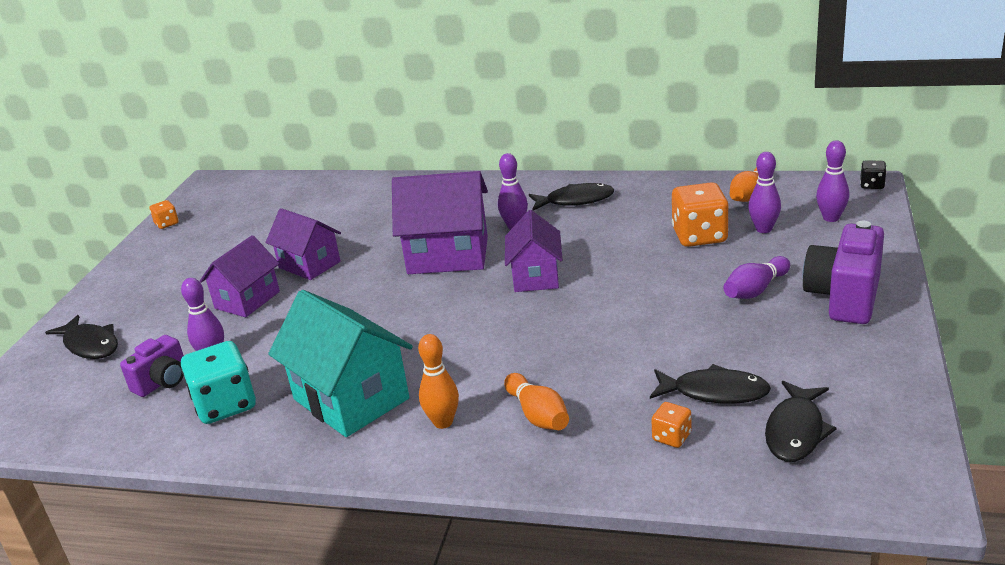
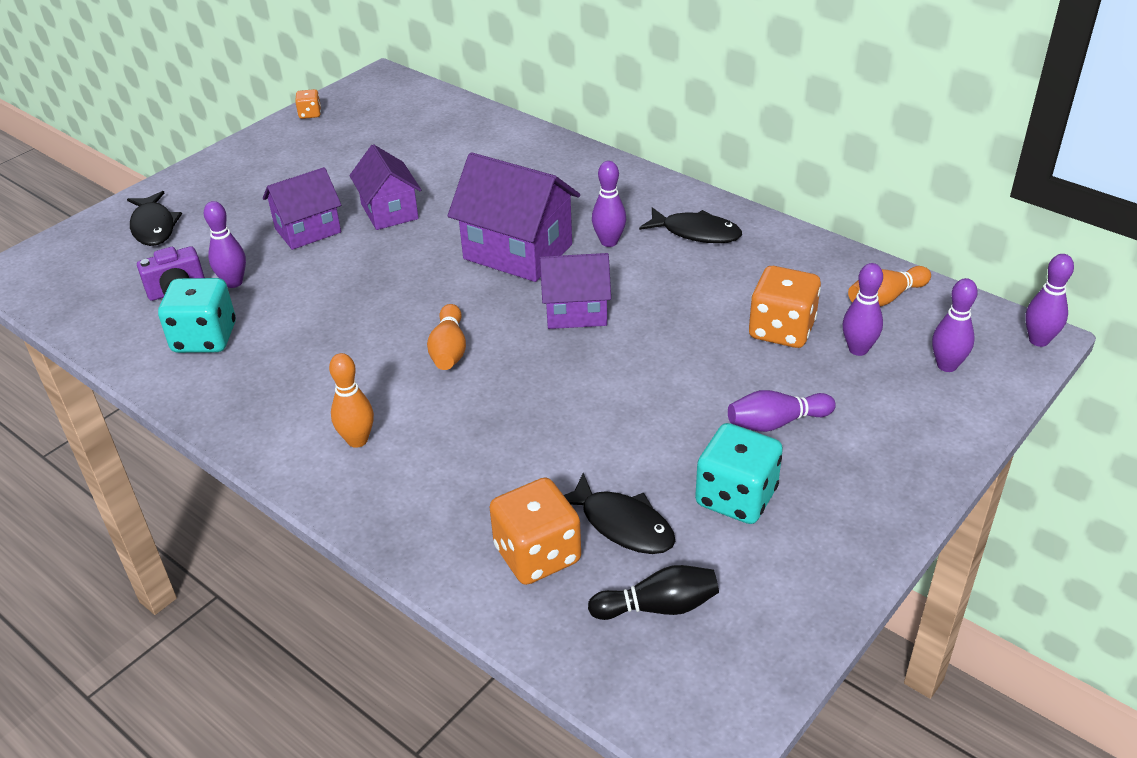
camera: 25 degrees right, 10 degrees up
turquoise house [268,290,413,437] -> none
orange bowling pin [504,373,569,430] -> orange bowling pin moved to [427,304,466,370]
purple house [505,210,563,292] -> purple house turned 60 degrees clockwise [540,253,611,329]
orange dice [651,402,692,448] -> orange dice [490,478,581,585], size x2.01
black fish [765,381,836,462] -> black bowling pin [588,565,719,620]
purple camera [803,221,884,324] -> none
black dice [860,160,886,189] -> purple bowling pin [1025,254,1074,347]
none -> turquoise dice [695,423,783,524]

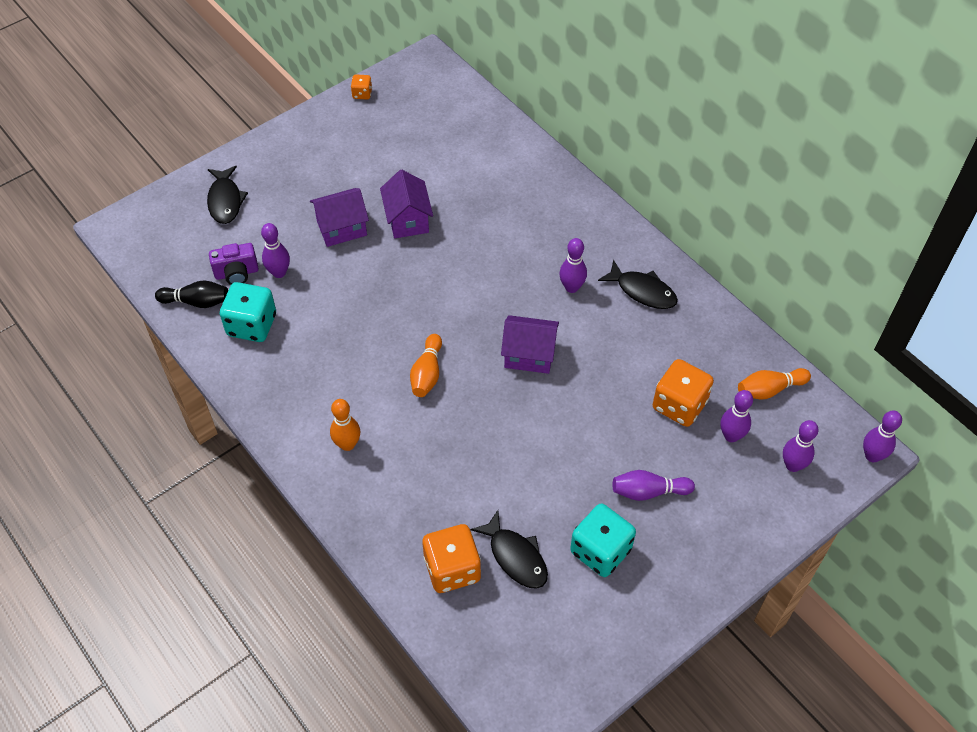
camera: 10 degrees right, 15 degrees up
purple house [448,152,580,282] -> none
black bowling pin [588,565,719,620] -> black bowling pin moved to [155,280,228,308]

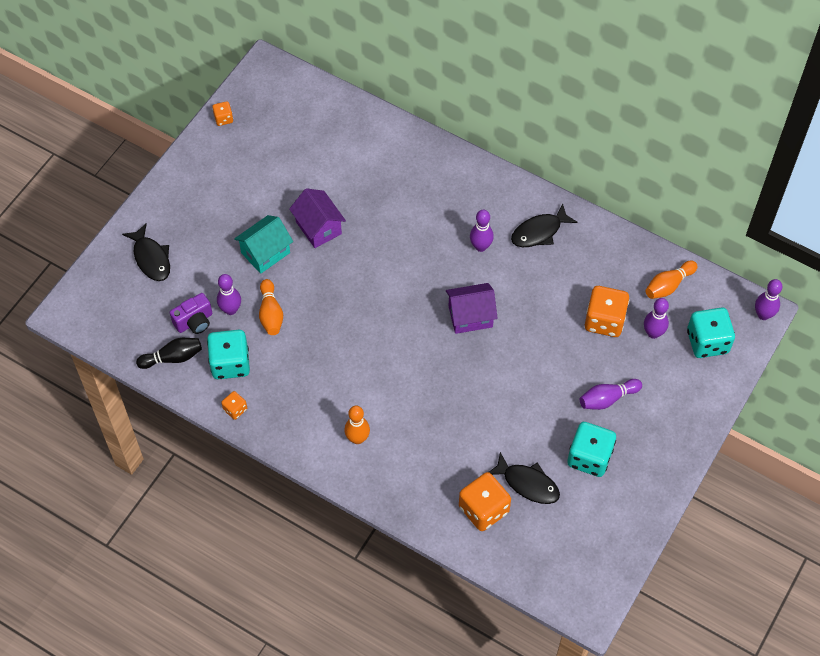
camera: 20 degrees left, 5 degrees up
purple house [310,188,369,247] -> turquoise house [234,215,293,274]
orange bowling pin [410,334,442,397] -> orange bowling pin moved to [259,279,283,335]
black fish [598,260,678,309] -> black fish turned 135 degrees clockwise [511,203,578,247]
purple bowling pin [783,420,819,472] -> turquoise dice [687,307,735,358]
none -> orange dice [221,391,247,420]

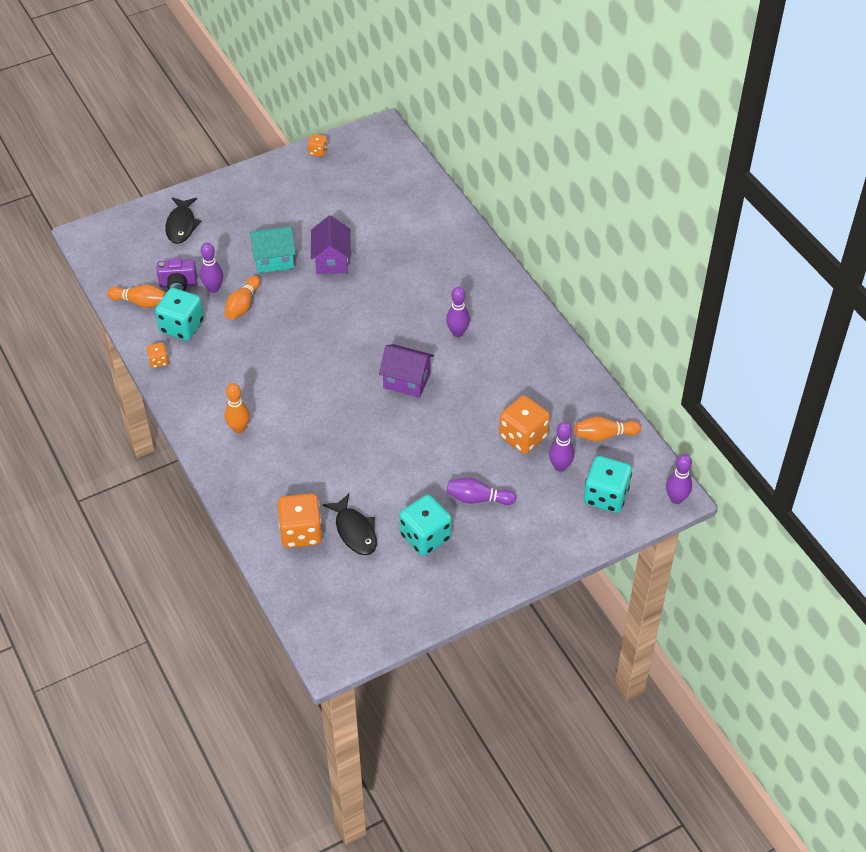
camera: 30 degrees right, 10 degrees down
black bowling pin [136,338,202,369] -> orange bowling pin [107,285,166,308]
black fish [511,203,578,247] -> none

